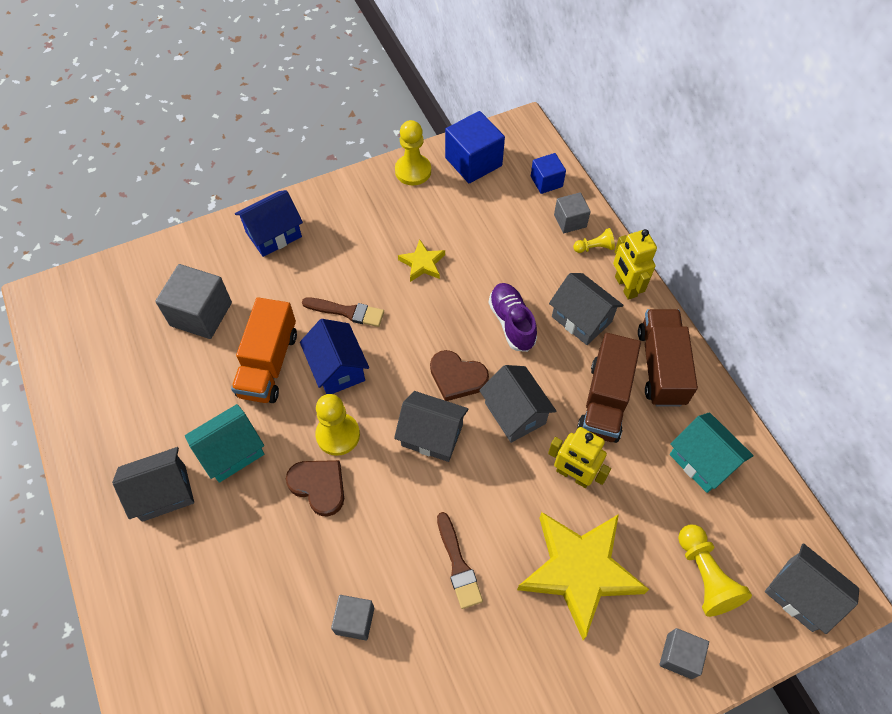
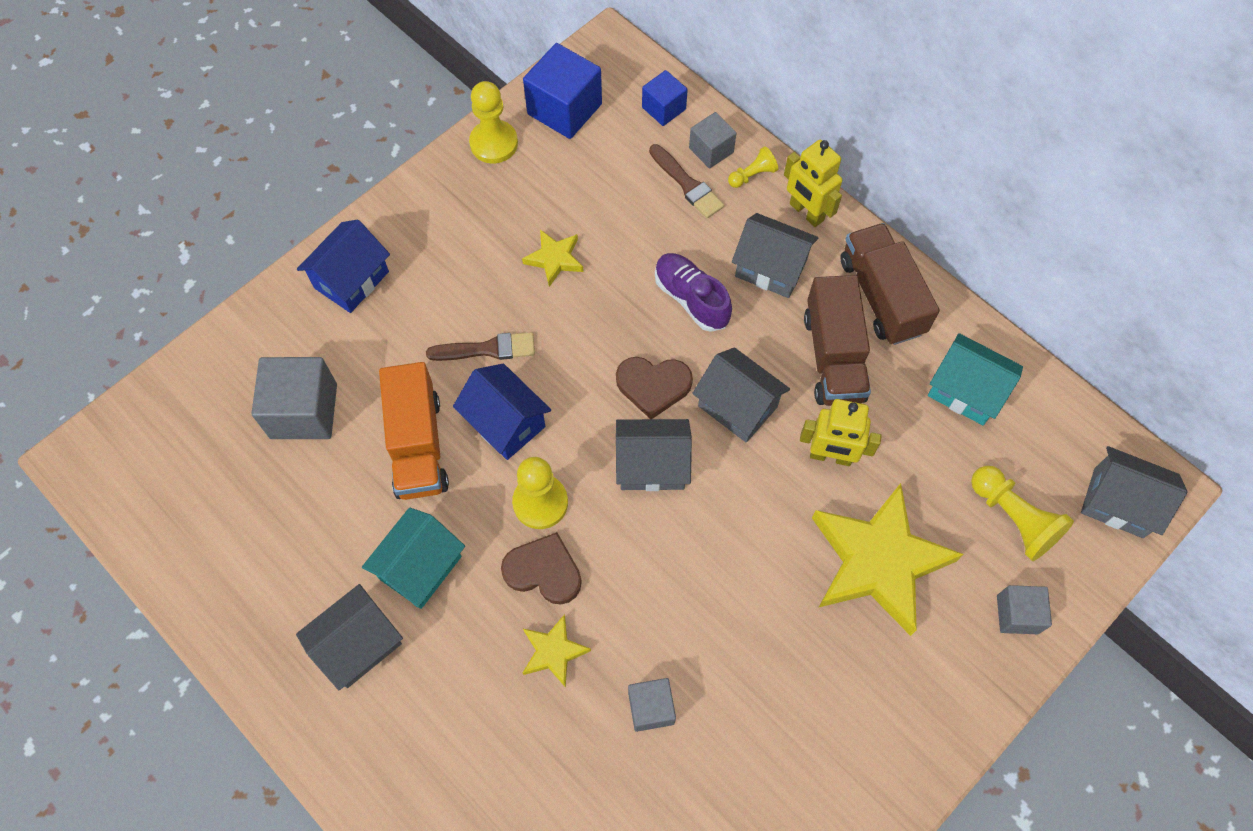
camera: 20 degrees left, 5 degrees up
brown brush [437,512,483,609] -> brown brush moved to [649,144,724,218]
none -> yellow star [523,614,591,688]

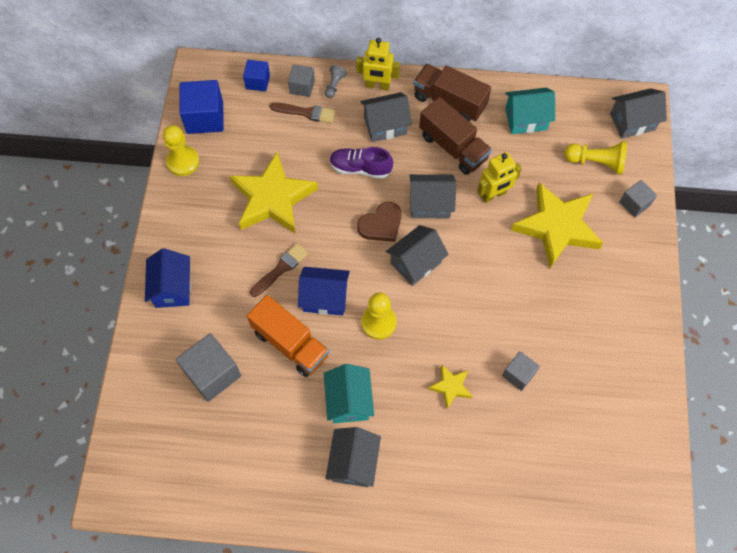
camera: 40 degrees left, 0 degrees up
brown heart [501,532,582,604] -> none
yellow star [522,230,583,287] -> yellow star [230,152,318,234], size x2.17
yellow pawn [728,146,778,188] -> grey pawn [325,65,347,98]

